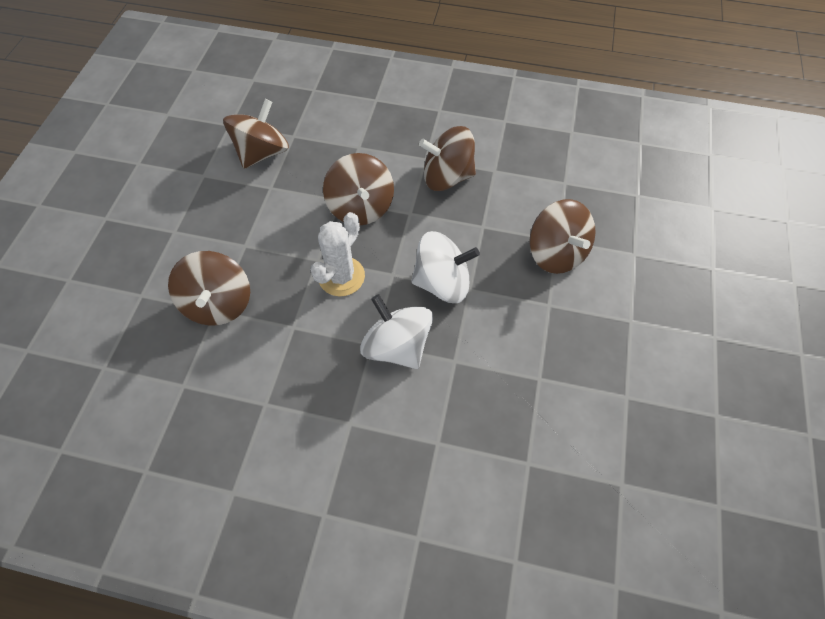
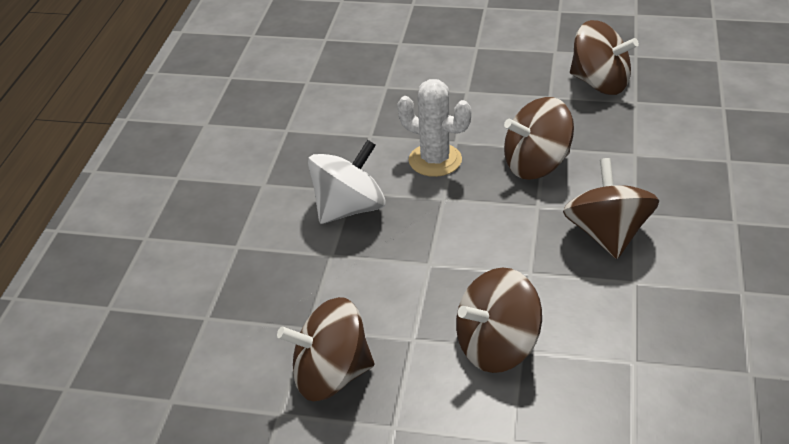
camera: 90 degrees right, 20 degrees down
brown spinning top [168,251,250,326] -> brown spinning top moved to [277,297,374,401]
white spinning top [411,231,480,303] -> none

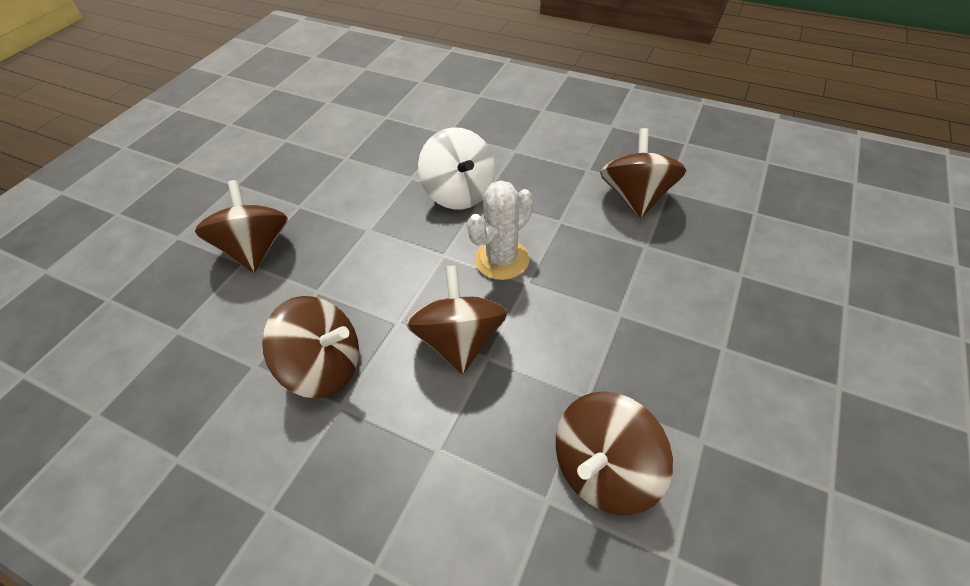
camera: 105 degrees right, 10 degrees up
brown spinning top [277,297,374,401] -> brown spinning top moved to [600,128,686,218]

